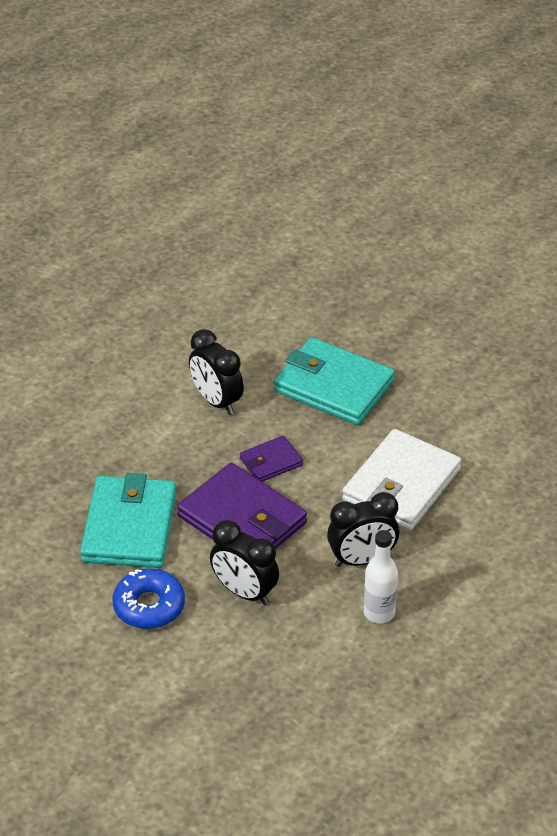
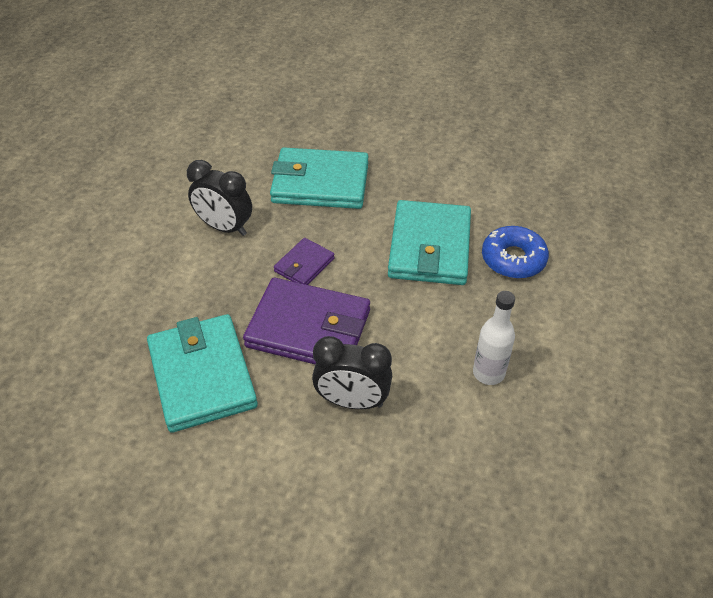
camera: 25 degrees left, 5 degrees up
blue donut [113,569,185,629] -> blue donut moved to [482,226,549,279]
black clock [327,492,399,567] -> none
white wallet [342,429,461,531] -> turquoise wallet [388,200,471,285]

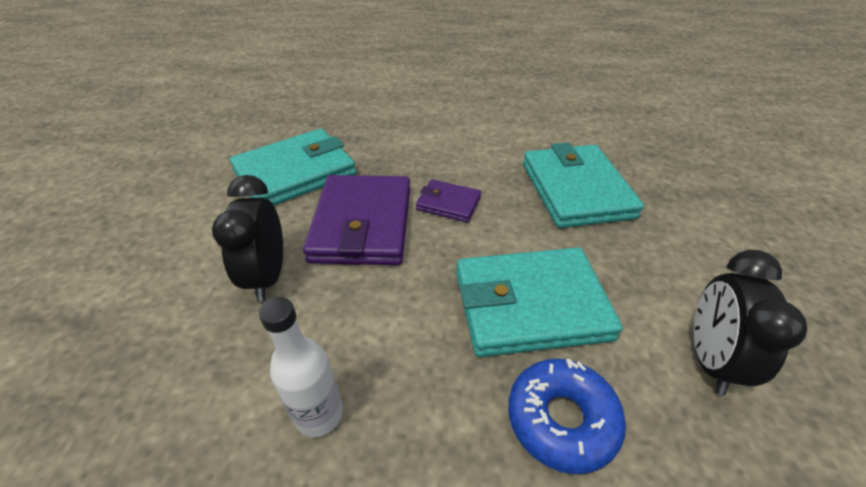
camera: 75 degrees right, 5 degrees down
black clock [187,160,252,236] -> black clock moved to [694,250,807,396]

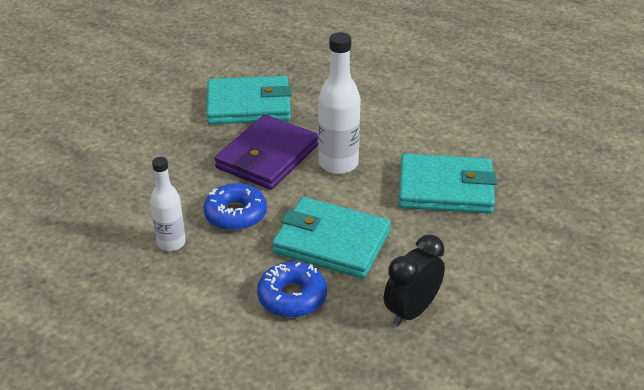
camera: 30 degrees right, 5 degrees down
black clock [212,175,283,302] -> none
purple wallet [416,179,481,222] -> white bottle [318,32,361,174]
turquoise wallet [523,142,644,228] -> turquoise wallet turned 75 degrees clockwise [399,154,497,214]
none -> blue donut [203,183,267,231]

